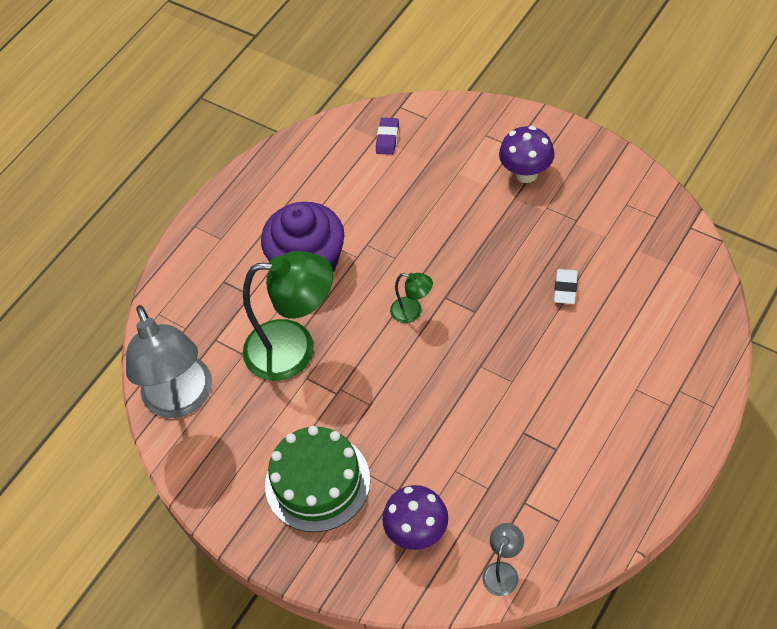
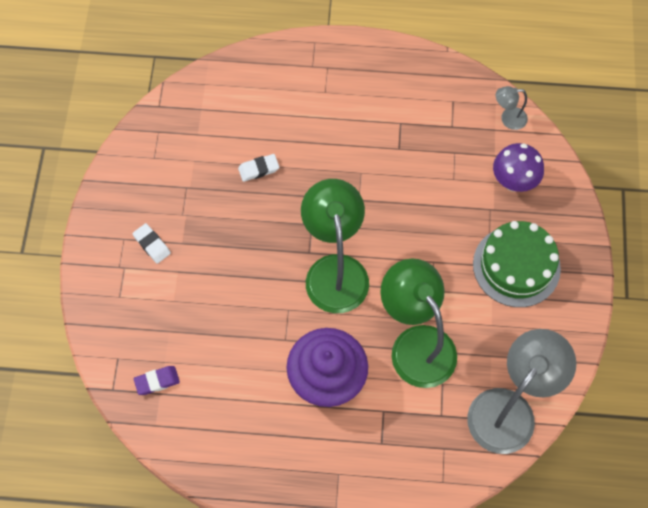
camera: 125 degrees left, 10 degrees up
green lamp [390,273,433,323] -> green lamp [301,179,369,313], size x2.27
purple mushroom [499,126,555,183] -> white eraser [132,223,171,264]

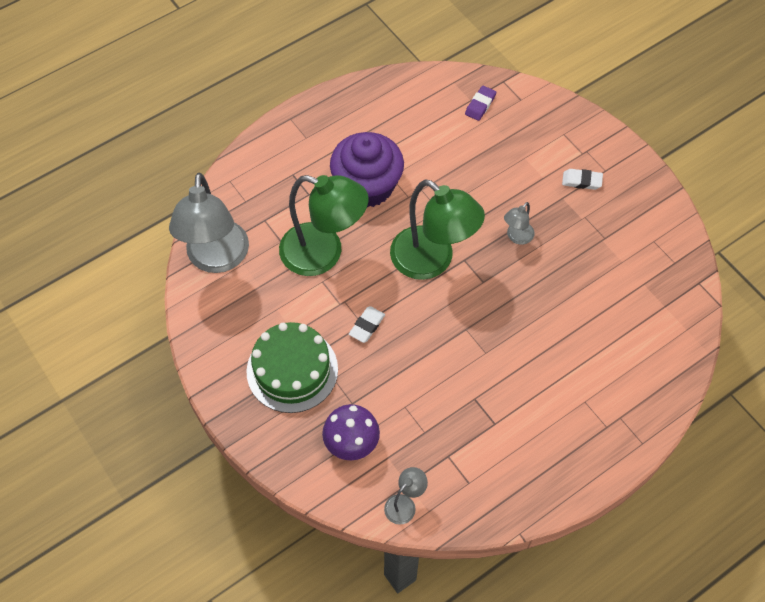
camera: 140 degrees right, 5 degrees down
white eraser [238,154,279,182] -> white eraser moved to [349,306,385,343]
none -> grey lamp [504,202,535,245]

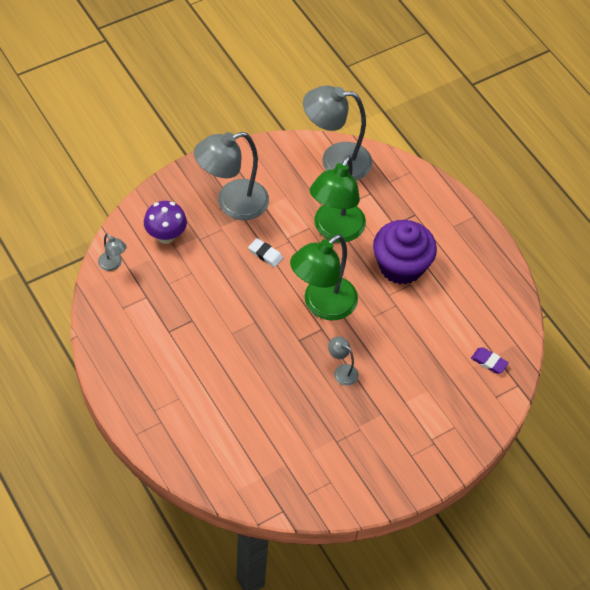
camera: 90 degrees right, 5 degrees down
green cake [246,322,338,413] -> grey lamp [194,132,269,220]
white eraser [562,169,603,190] -> none

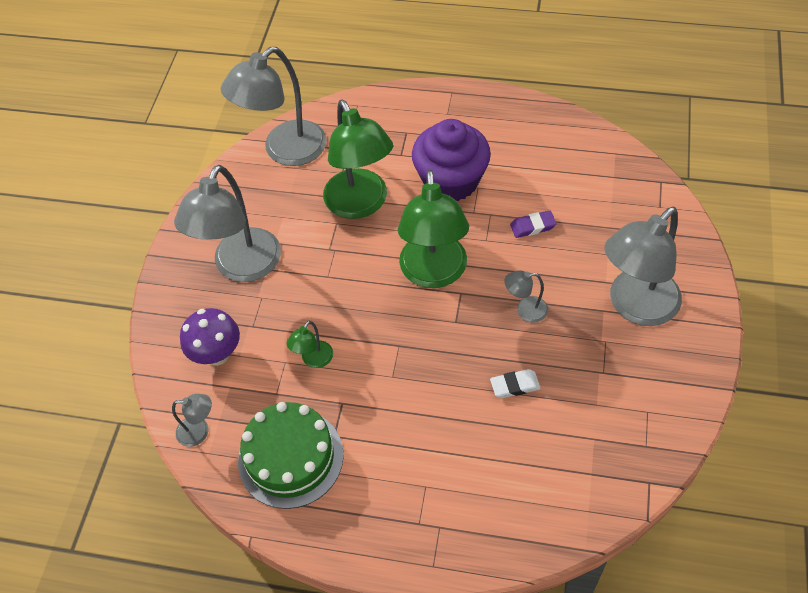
camera: 40 degrees left, 0 degrees up
white eraser [248,238,283,267] -> white eraser moved to [490,369,541,398]
purple eraser [471,347,509,374] -> purple eraser moved to [510,210,557,238]
none -> green cake [238,402,343,509]
none -> green lamp [286,321,333,368]
none -> grey lamp [604,207,682,326]

